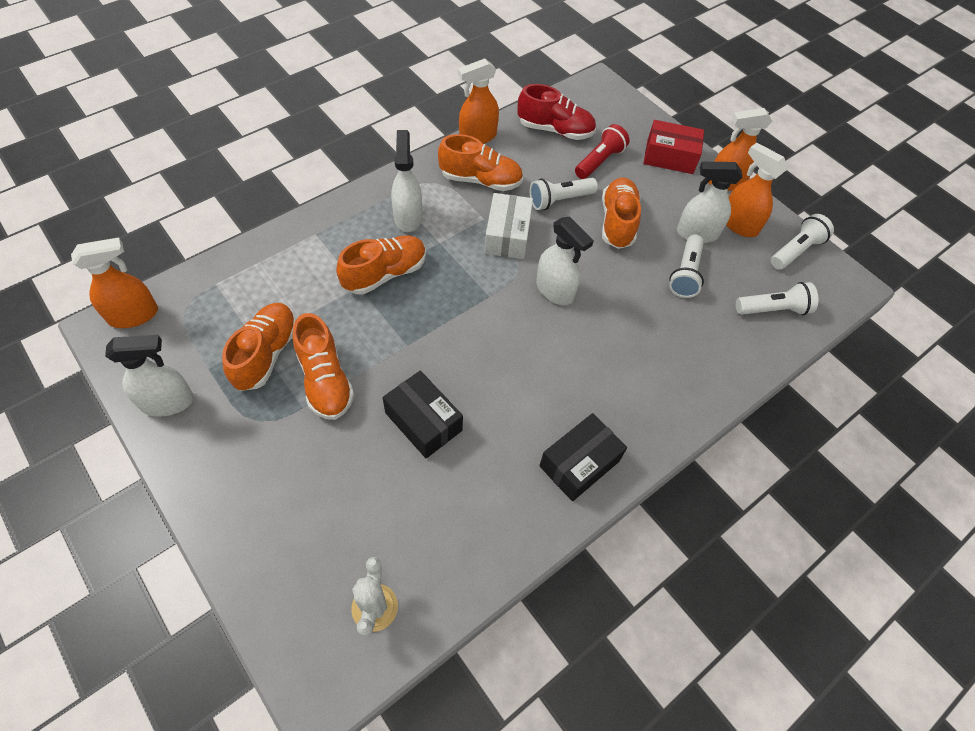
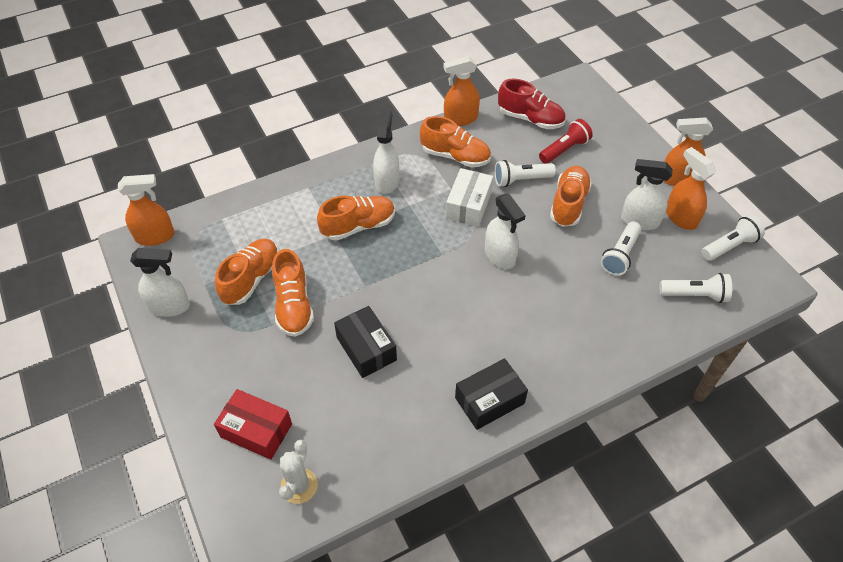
camera: 15 degrees right, 5 degrees down
red box [644,120,704,174] -> red box moved to [214,389,292,460]

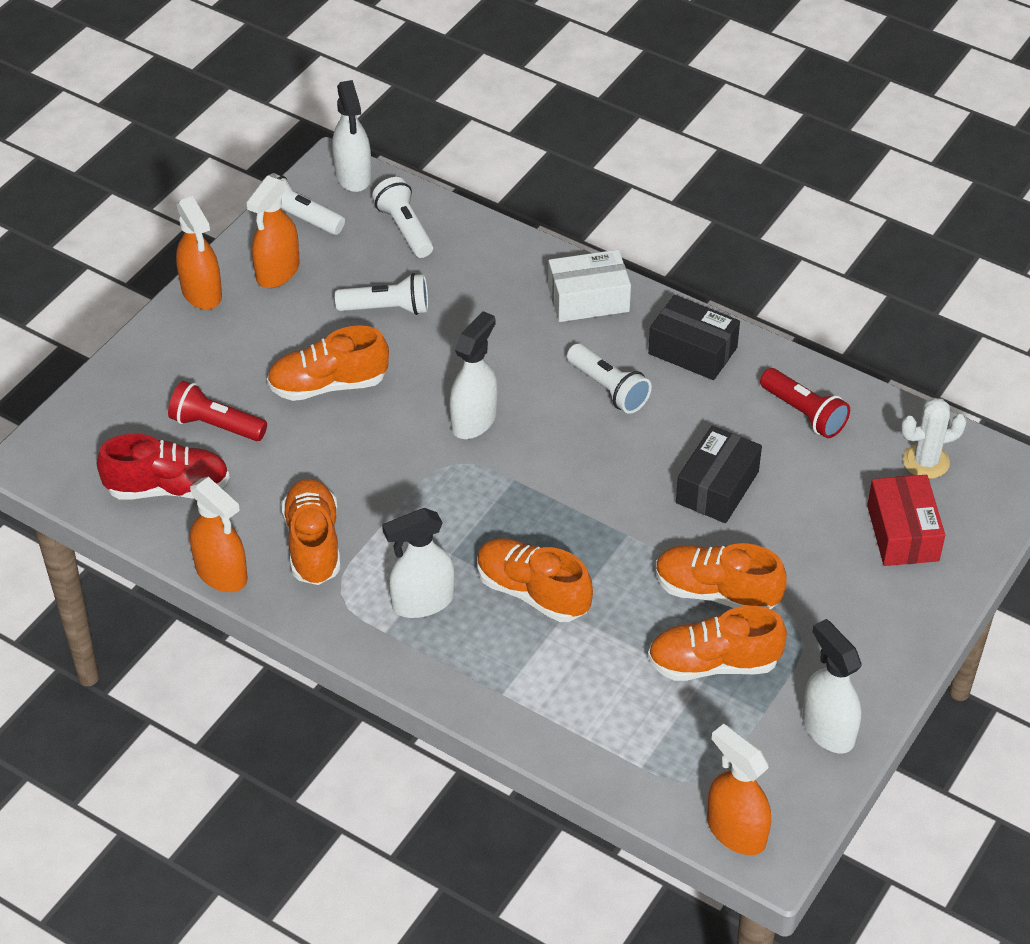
camera: 120 degrees left, 5 degrees down
orange shoe [272,249,314,337] -> orange shoe turned 120 degrees counterclockwise [656,543,787,609]
white box [446,168,493,227] -> white box moved to [548,250,631,322]
white flashlight [494,160,556,187] -> white flashlight moved to [567,343,652,414]
red shoe [498,79,566,129] -> red shoe turned 90 degrees clockwise [97,434,230,500]
white spray bottle [621,159,673,230] -> white spray bottle moved to [332,80,372,192]
none -> red flashlight [760,368,850,438]

